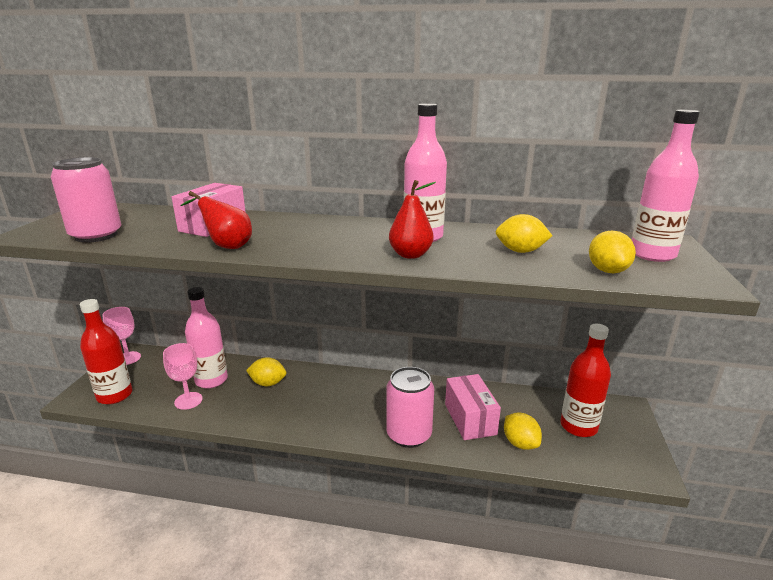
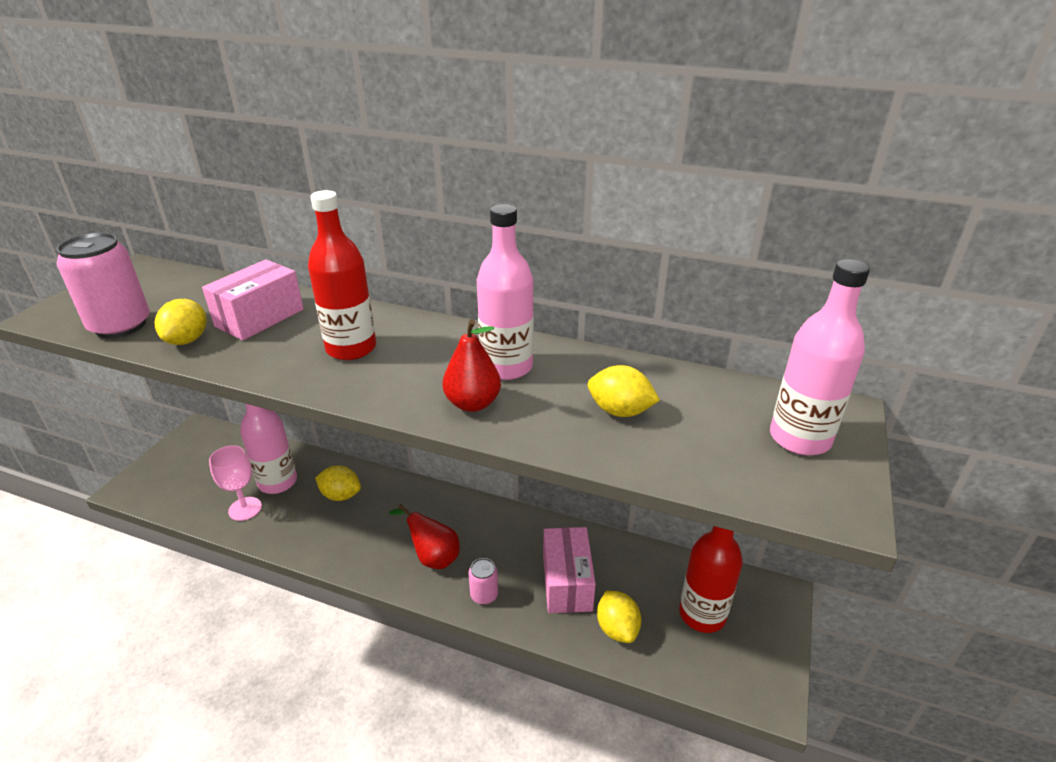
camera: 10 degrees right, 10 degrees up
red bottle [80,299,133,404] -> red bottle moved to [308,190,376,360]
pink goblet [102,307,141,365] -> none
red pear [180,191,252,249] -> red pear moved to [389,504,460,569]
pink can [387,367,434,448] -> pink can [469,558,498,605], size x0.50
yellow lemon [589,231,636,273] -> yellow lemon moved to [155,299,206,345]

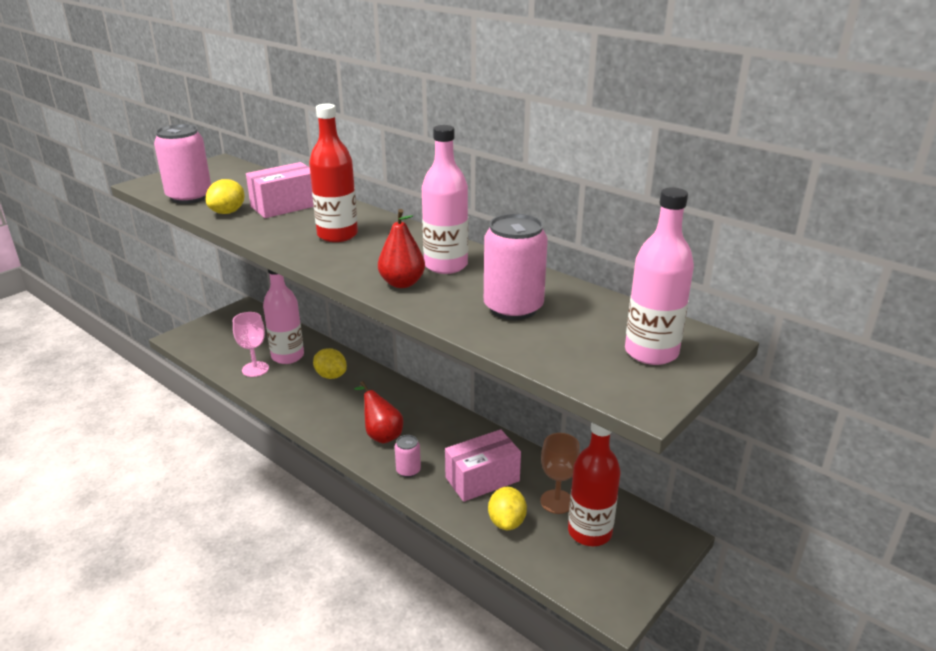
camera: 20 degrees right, 5 degrees down
pink box [543,527,596,613] -> pink box turned 45 degrees clockwise [445,429,521,502]
yellow lemon [588,365,660,417] -> pink can [484,214,548,320]
none -> brown goblet [540,433,580,514]

